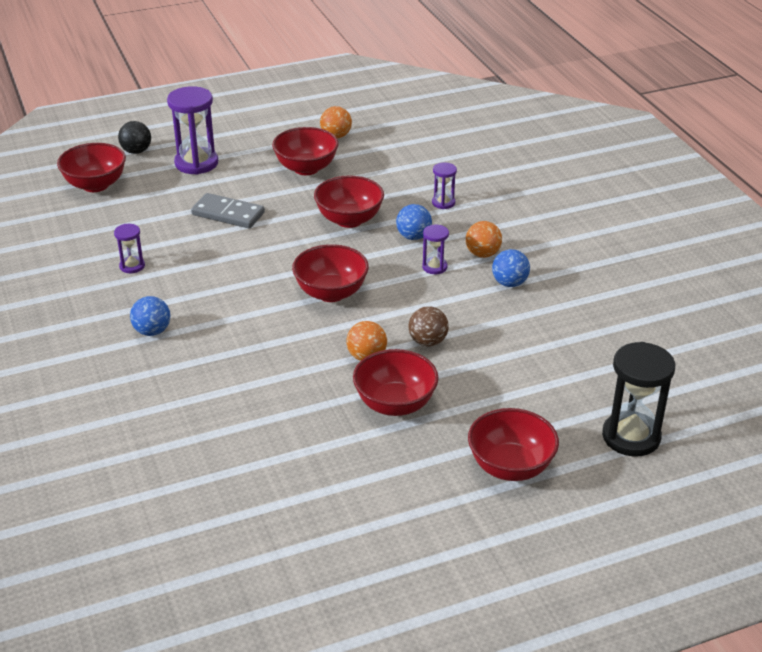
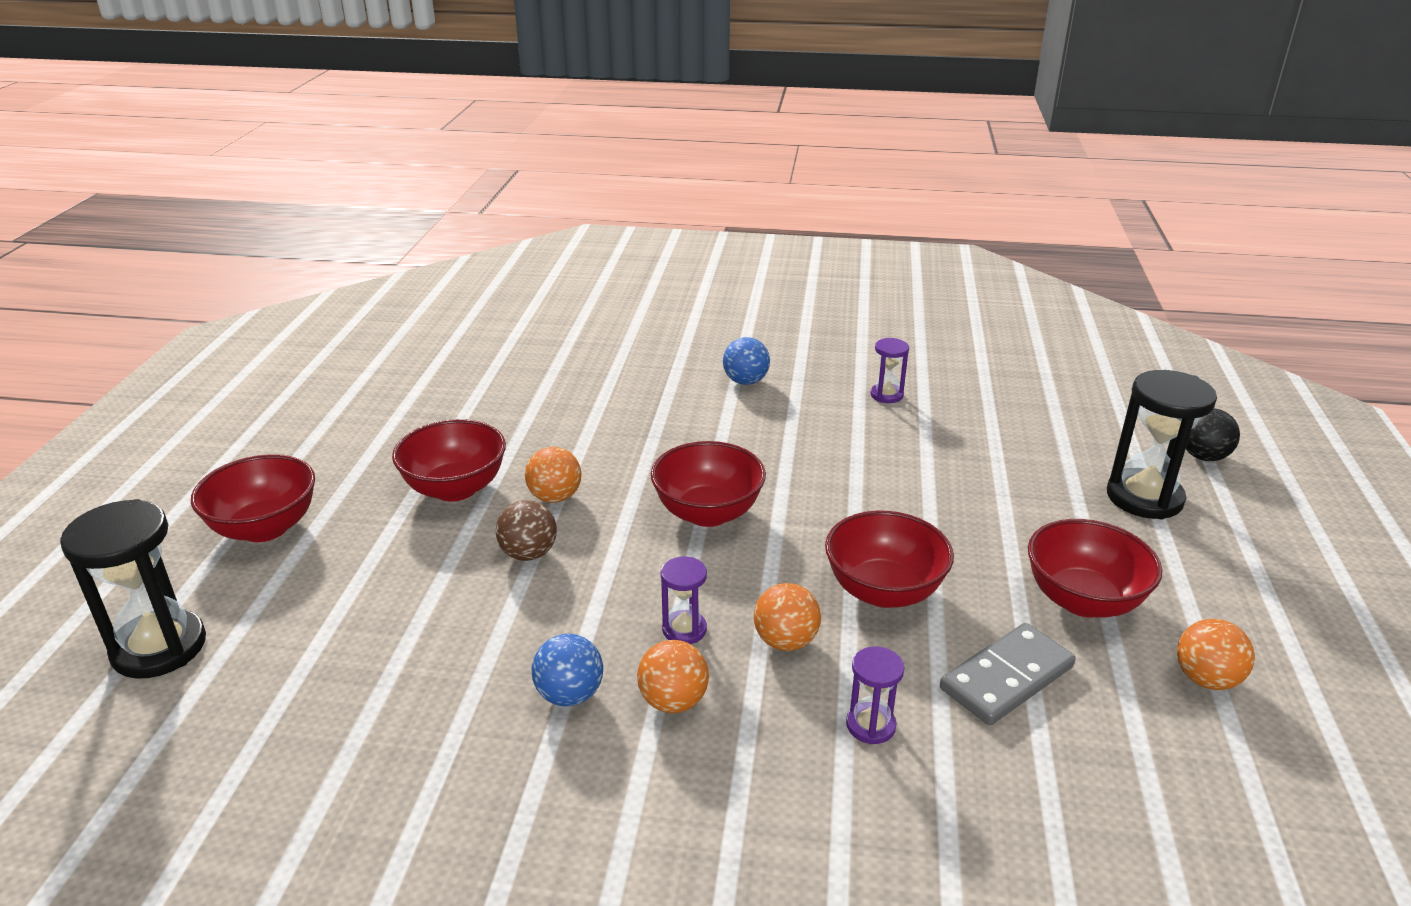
camera: 120 degrees right, 5 degrees down
red bowl [57,143,126,192] -> none
purple hourglass [167,86,218,175] -> black hourglass [1107,370,1217,519]
grey domino [191,193,265,228] -> grey domino moved to [940,623,1075,725]
blue ball [396,204,432,240] -> orange ball [754,583,821,651]

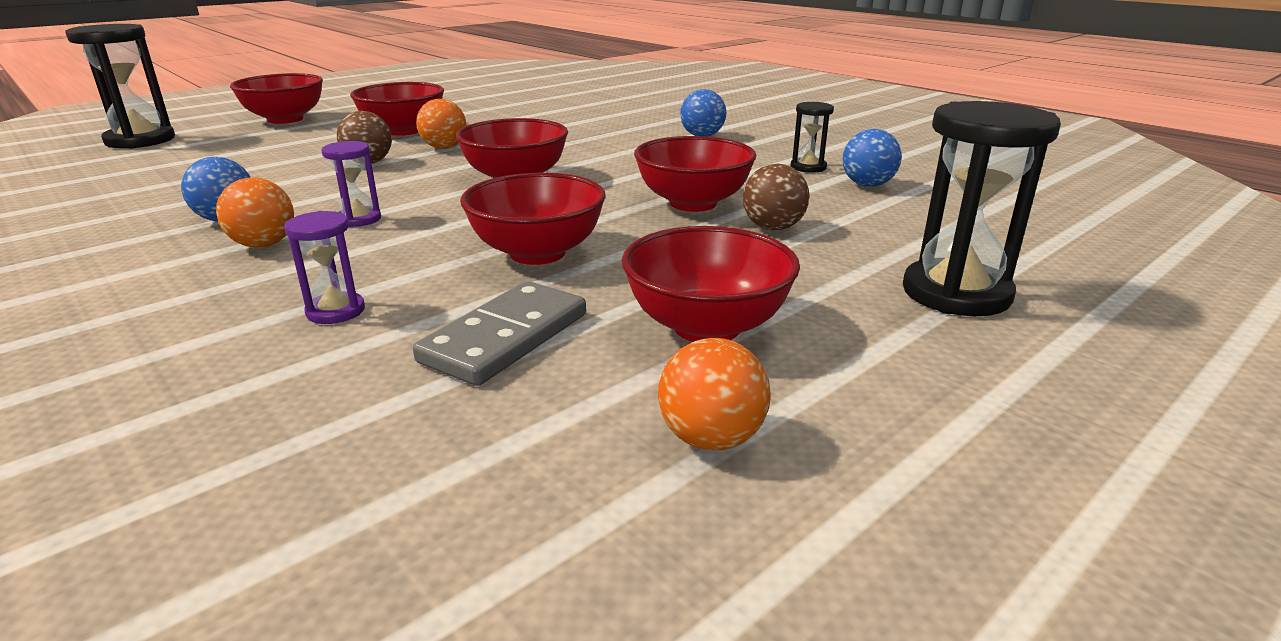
camera: 40 degrees right, 5 degrees down
orange ball [754,583,821,651] -> none
purple hourglass [871,338,909,403] -> black hourglass [791,102,834,173]
grey domino [940,623,1075,725] -> grey domino turned 60 degrees counterclockwise [413,281,586,386]
black ball [1186,408,1240,461] -> none
none -> red bowl [634,136,756,212]
none -> brown ball [743,164,810,230]
none -> blue ball [843,129,902,187]

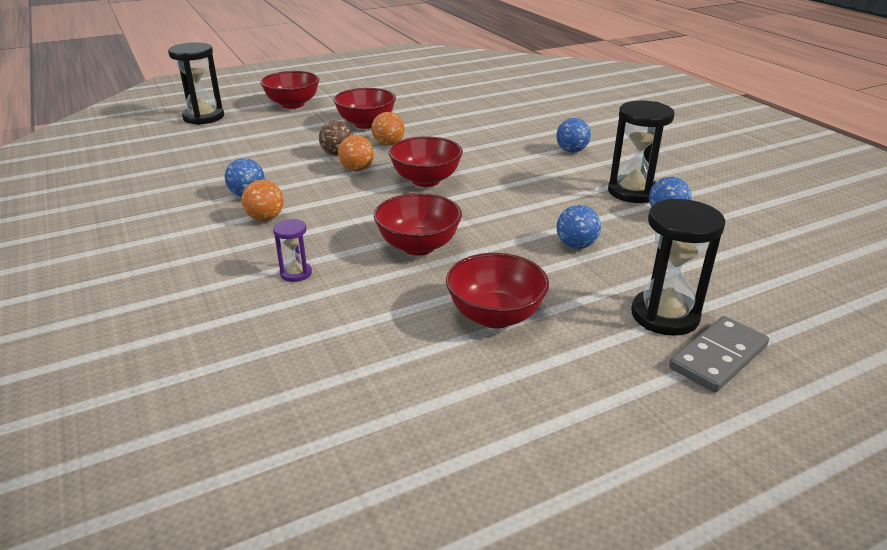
camera: 15 degrees right, 5 degrees up
purple hourglass [322,141,381,227] -> none
grey domino [413,281,586,386] -> grey domino moved to [669,316,769,393]
red bowl [634,136,756,212] -> none
orange ball [658,338,771,451] -> orange ball moved to [338,135,374,171]
brown ball [743,164,810,230] -> blue ball [556,205,601,249]
black hourglass [791,102,834,173] -> black hourglass [608,101,675,203], size x1.94

